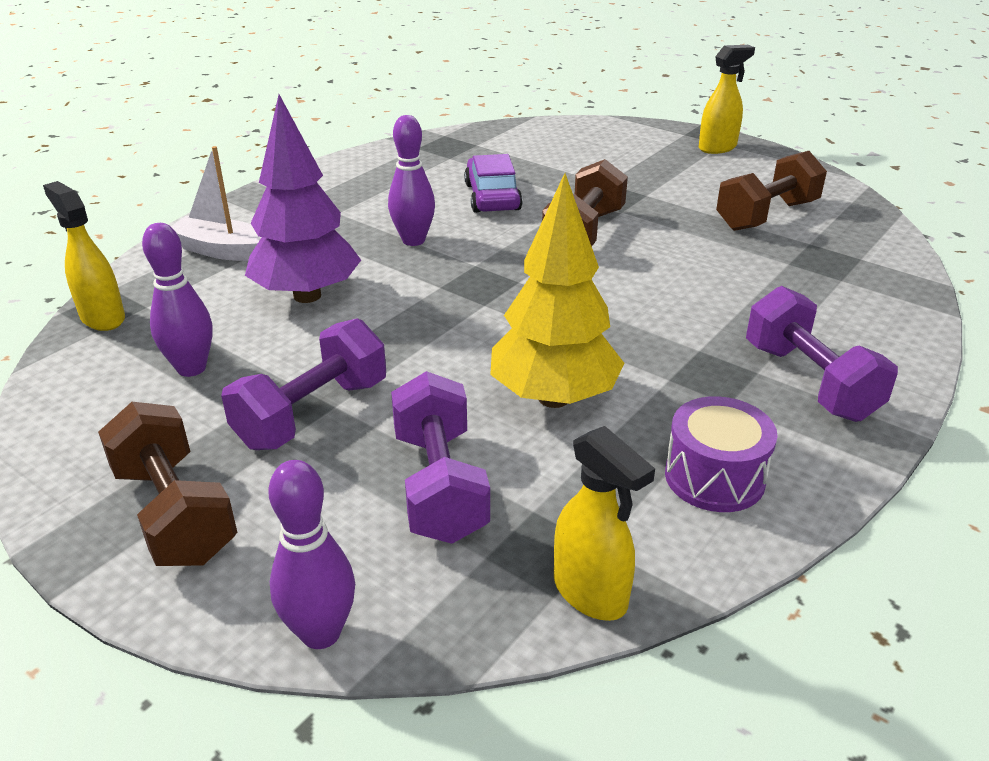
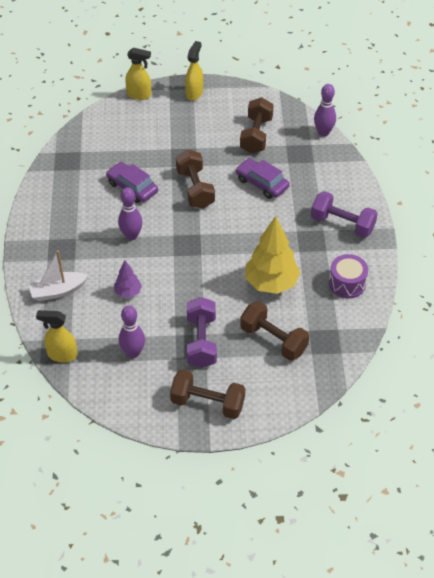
camera: 40 degrees left, 15 degrees up
purple tree [245,94,361,303] -> purple tree [114,260,142,298], size x0.50
purple bowling pin [268,460,355,649] -> purple bowling pin moved to [314,84,336,137]
purple dumbbell [391,371,490,544] -> brown dumbbell [240,301,309,361]
yellow spray bottle [554,426,655,621] -> yellow spray bottle moved to [125,48,151,100]
none -> purple car [236,158,290,199]

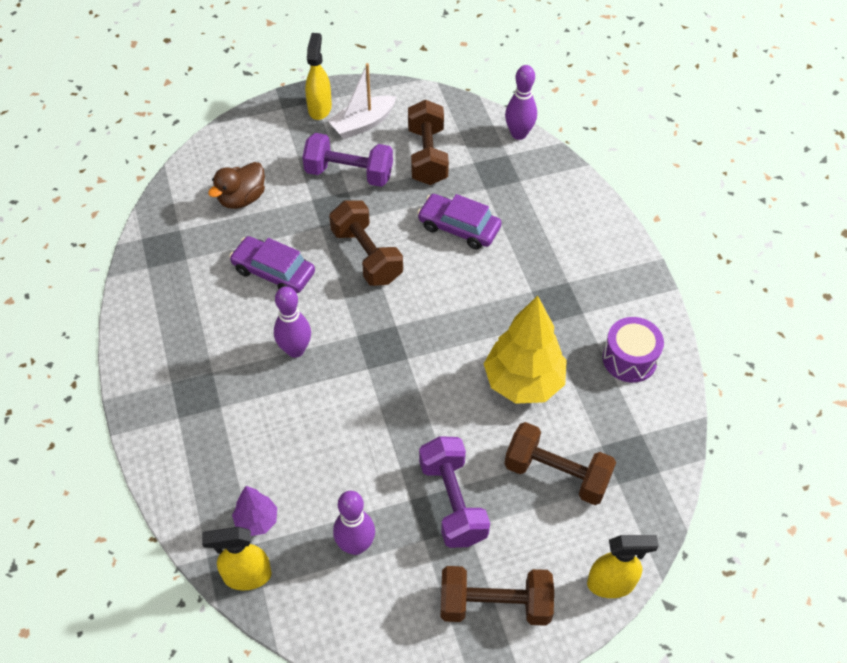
camera: 15 degrees left, 5 degrees up
white boat [28,250,88,301] -> white boat moved to [327,63,396,139]
purple tree [114,260,142,298] -> purple tree moved to [232,486,277,536]
yellow spray bottle [125,48,151,100] -> yellow spray bottle moved to [587,535,659,598]
purple dumbbell [311,191,378,238] -> purple dumbbell moved to [302,133,393,187]
none -> brown duck [208,162,265,209]

